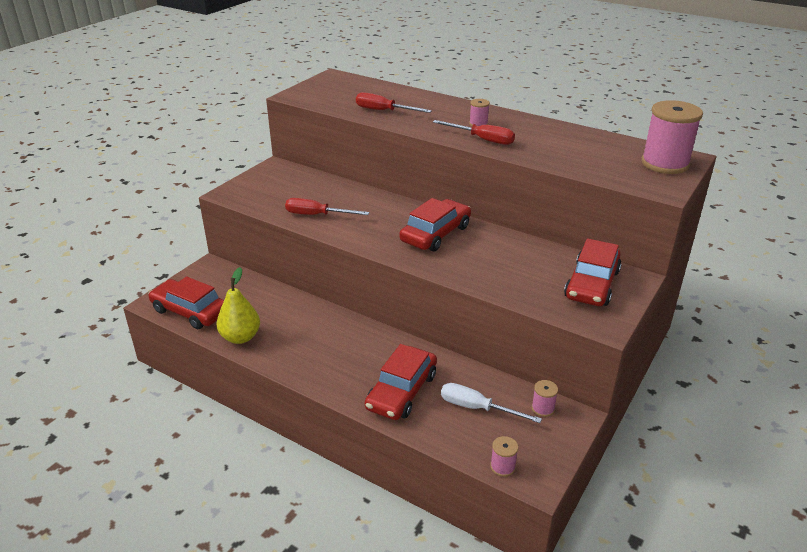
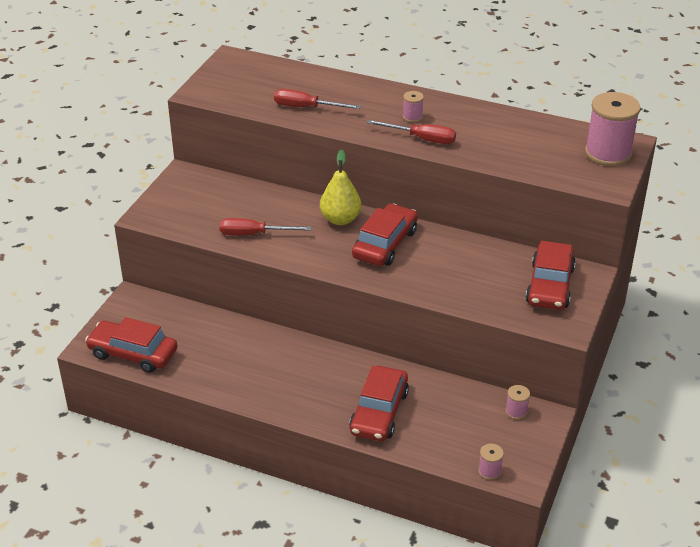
camera: 10 degrees left, 5 degrees up
yellow pear [217,267,260,344] -> yellow pear moved to [320,149,361,225]
white screwdriver [441,383,542,423] -> none

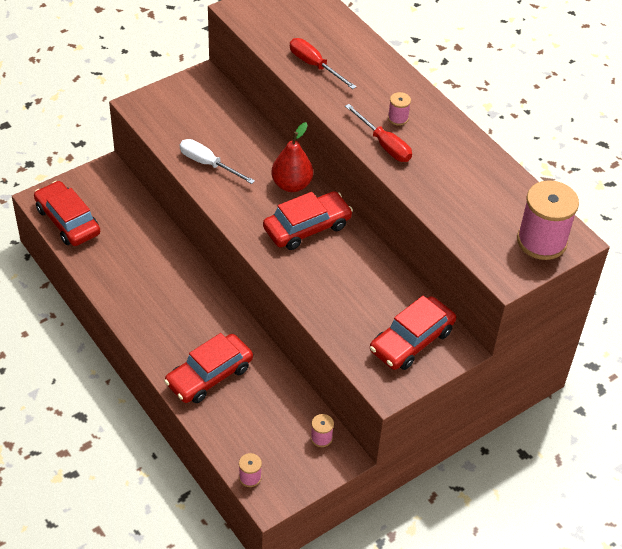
camera: 30 degrees right, 10 degrees up
red screwdriver [219,218,311,235] -> white screwdriver [180,139,255,184]
yellow pear [320,149,361,225] -> red pear [271,122,313,192]

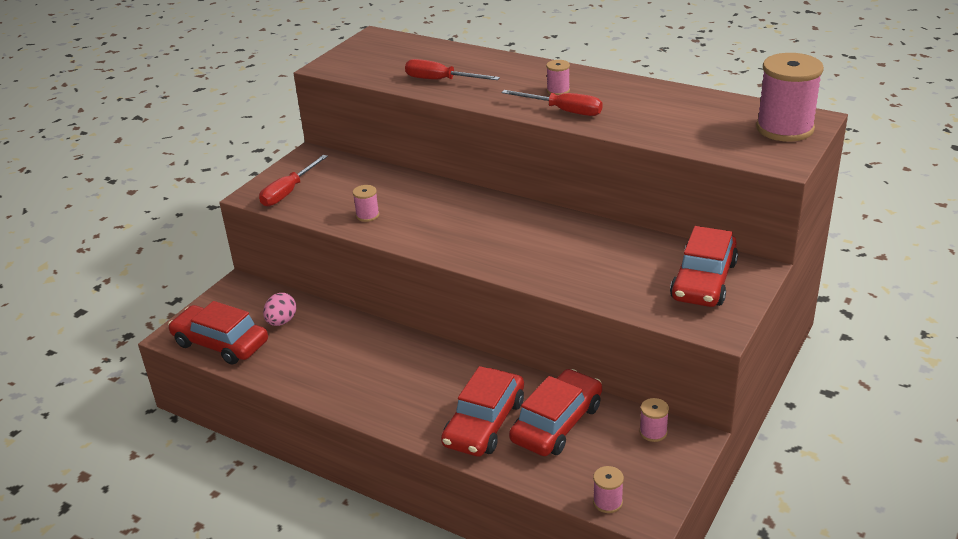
camera: 20 degrees left, 15 degrees down
white screwdriver [180,139,255,184] -> pink spool [353,185,379,222]
red car [263,191,353,250] -> red car moved to [509,369,602,456]
red pear [271,122,313,192] -> none
none -> red screwdriver [259,155,328,206]
none -> pink egg [263,293,296,326]

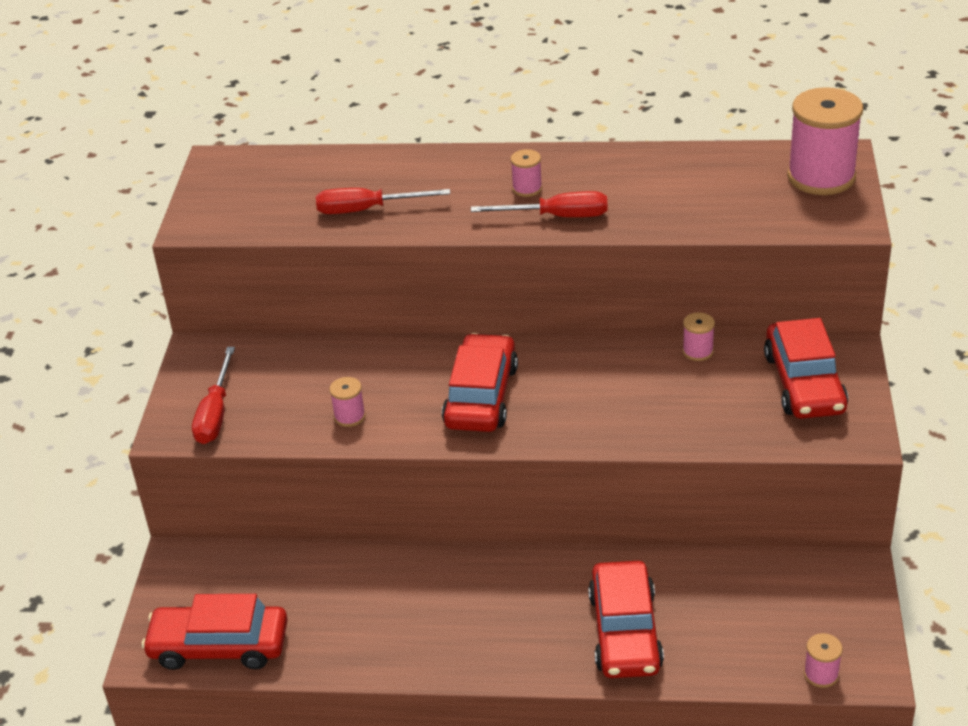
camera: 25 degrees left, 5 degrees up
pink egg [263,293,296,326] -> none
red car [509,369,602,456] -> red car moved to [442,333,518,432]
pink spool [640,398,669,442] -> pink spool moved to [682,312,715,361]

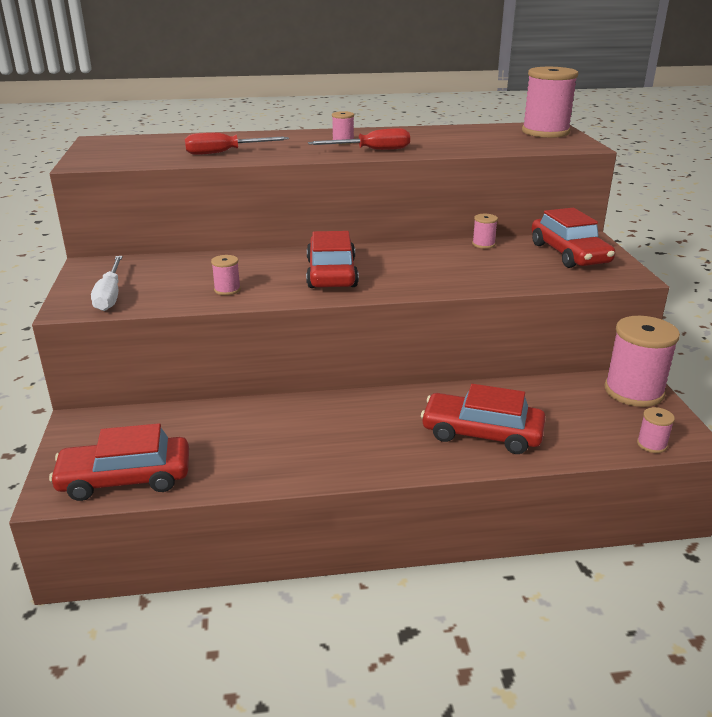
camera: 15 degrees left, 10 degrees down
red screwdriver [192,347,235,444] -> white screwdriver [91,256,123,311]
red car [588,561,664,678] -> red car turned 120 degrees clockwise [421,384,546,454]
none -> pink spool [604,316,680,407]

